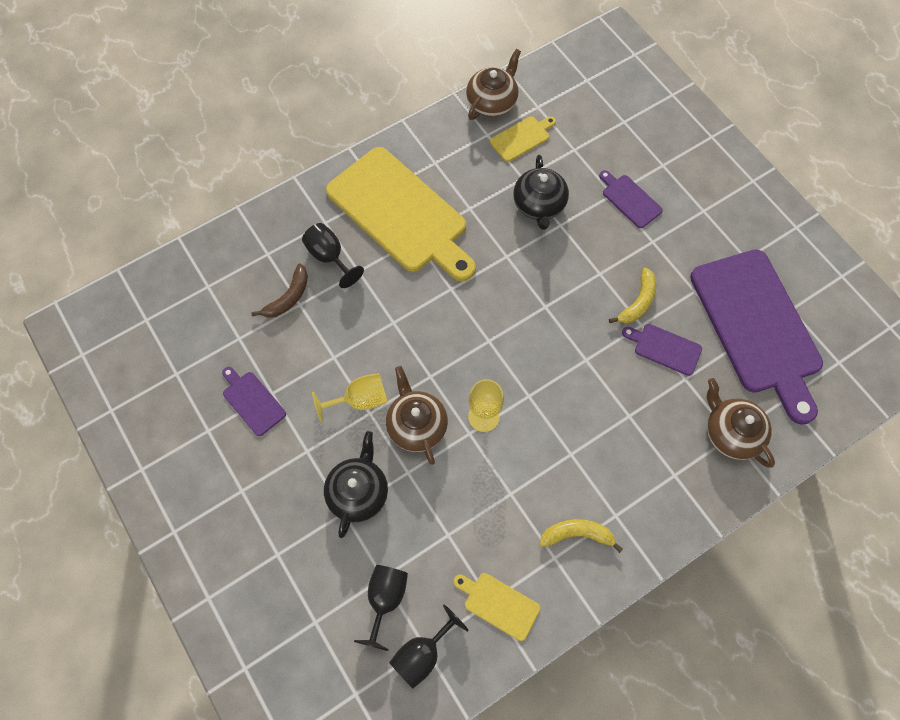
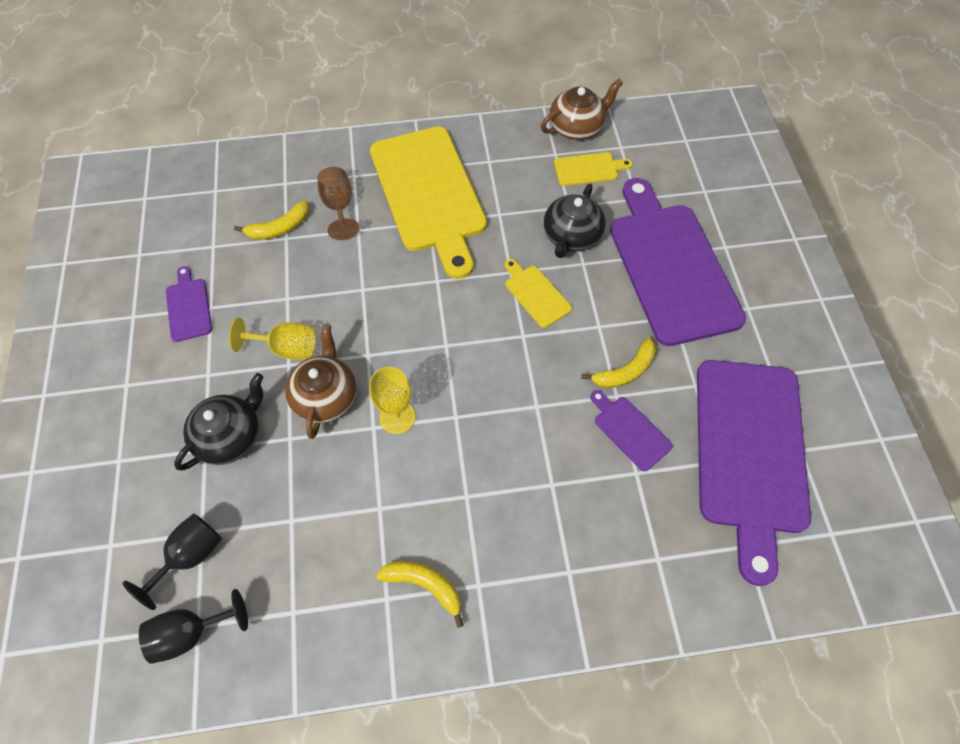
camera: 25 degrees right, 5 degrees down
brown banana [251,263,308,318] -> yellow banana [234,200,309,240]
black goblet [302,223,364,288] -> brown goblet [318,167,360,240]
yellow cutting board [454,573,540,641] -> yellow cutting board moved to [505,259,572,328]
purple cutting board [599,170,663,228] -> purple cutting board [610,178,746,346], size x2.37
brown teapot [707,378,775,468] -> none

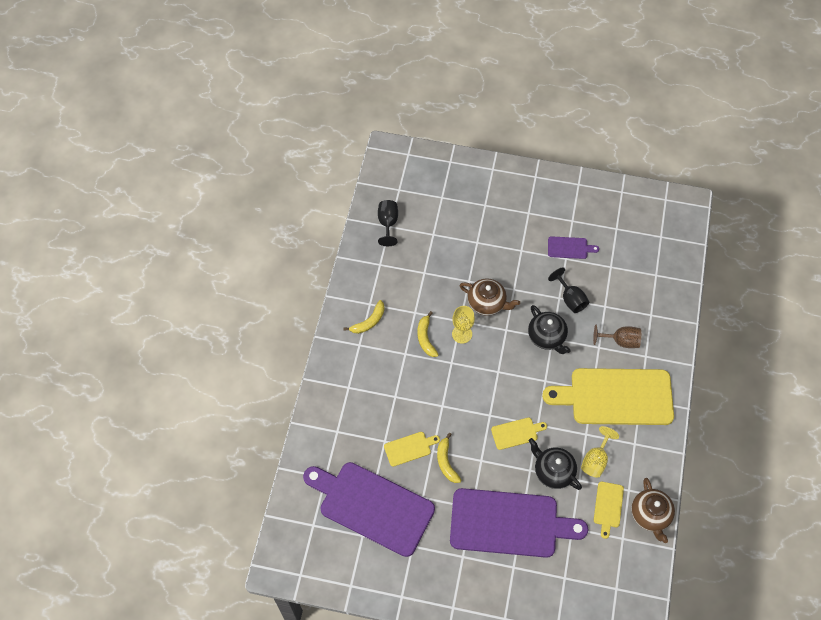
camera: 110 degrees right, 0 degrees up
black goblet [123,513,222,610] -> black goblet moved to [548,267,589,313]
black teapot [174,373,263,471] -> black teapot moved to [528,305,571,354]
yellow goblet [229,317,316,360] -> yellow goblet moved to [581,426,619,478]
yellow banana [234,200,309,240] -> yellow banana moved to [418,311,439,357]
purple cutting board [590,390,673,471] -> yellow cutting board [384,432,440,467]

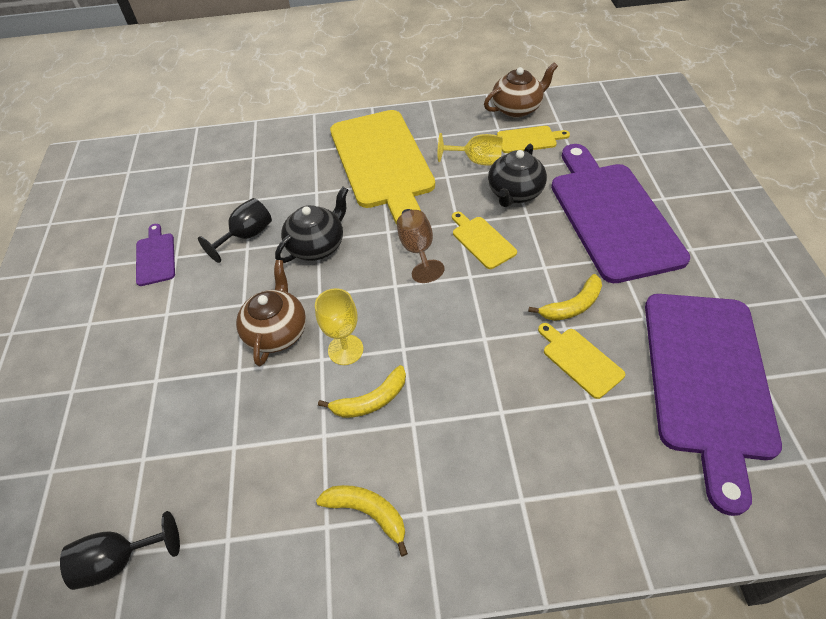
camera: 105 degrees left, 10 degrees down
brown goblet [593,325,641,348] -> brown goblet moved to [397,210,445,283]

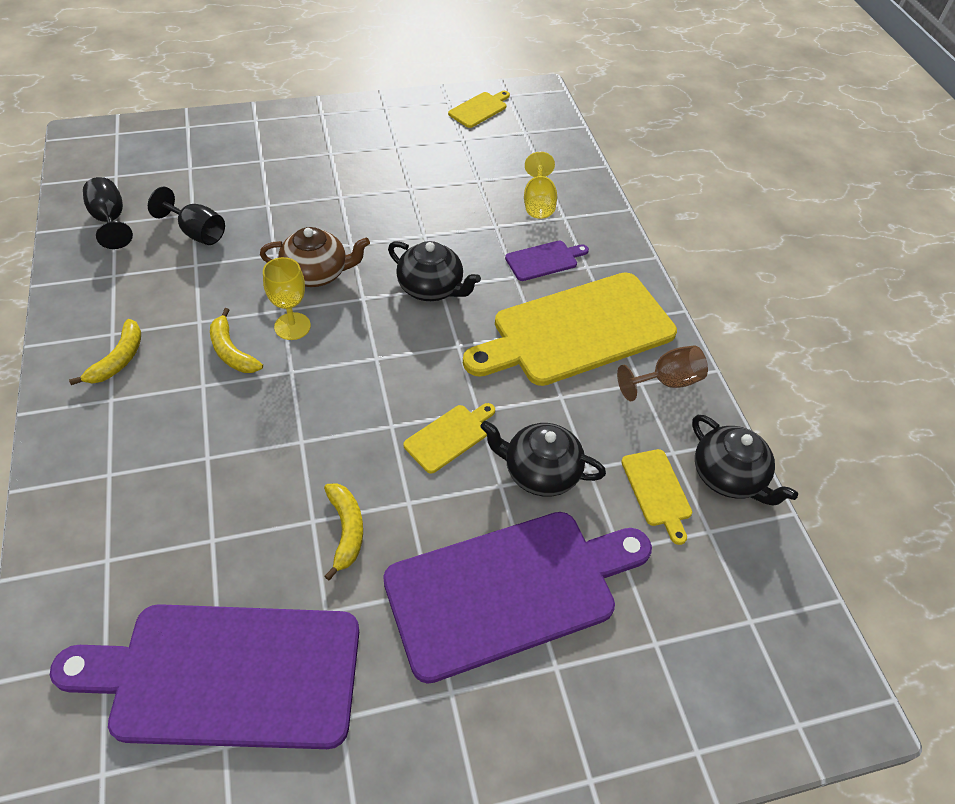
camera: 75 degrees right, 0 degrees up
purple cutting board [136,224,175,286] -> purple cutting board moved to [505,241,589,281]
black goblet [198,198,272,263] -> black goblet moved to [148,187,225,245]
brown goblet [397,210,445,283] -> brown goblet moved to [617,345,708,401]
yellow goblet [438,133,503,166] -> yellow goblet moved to [524,152,557,219]
brown teapot [484,62,558,118] -> black teapot [692,415,798,506]
yellow banana [528,274,602,321] -> yellow banana turned 150 degrees counterclockwise [324,483,363,580]
yellow cutting board [538,323,625,399] -> yellow cutting board moved to [448,91,510,128]

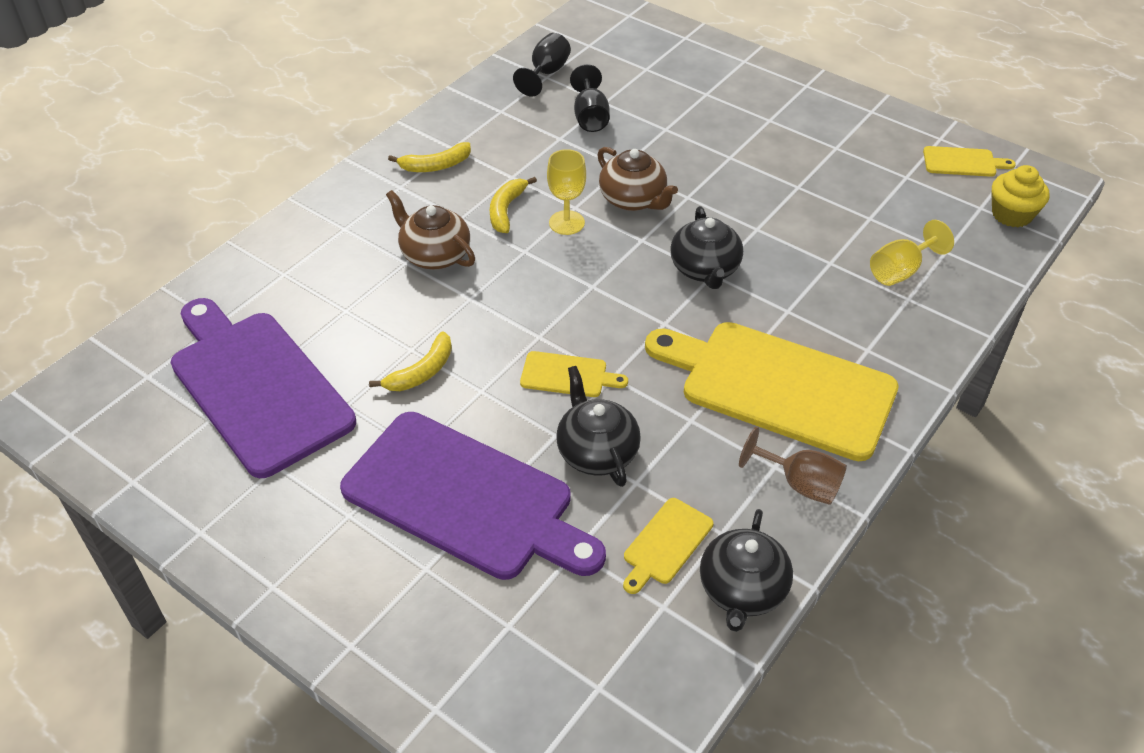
camera: 55 degrees right, 5 degrees down
purple cutting board [505,241,589,281] -> none
none -> brown teapot [386,190,475,270]
none -> yellow cupcake [991,165,1050,227]

